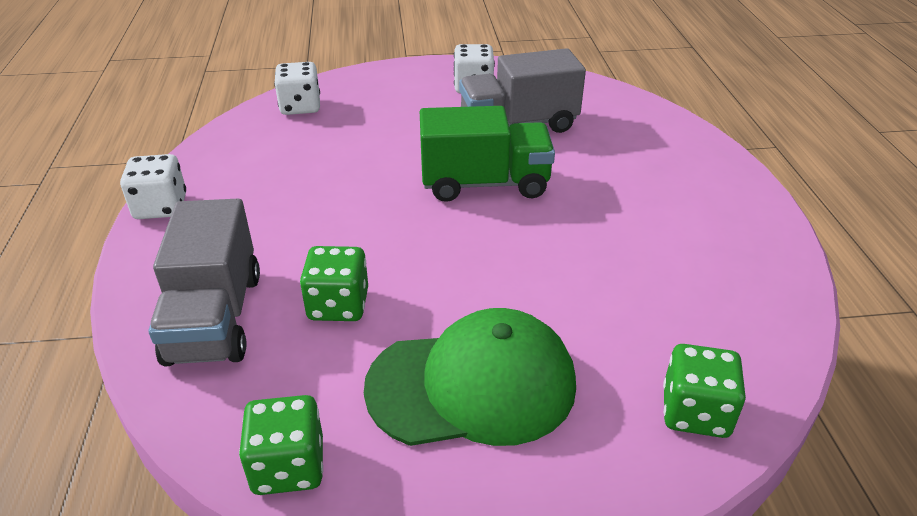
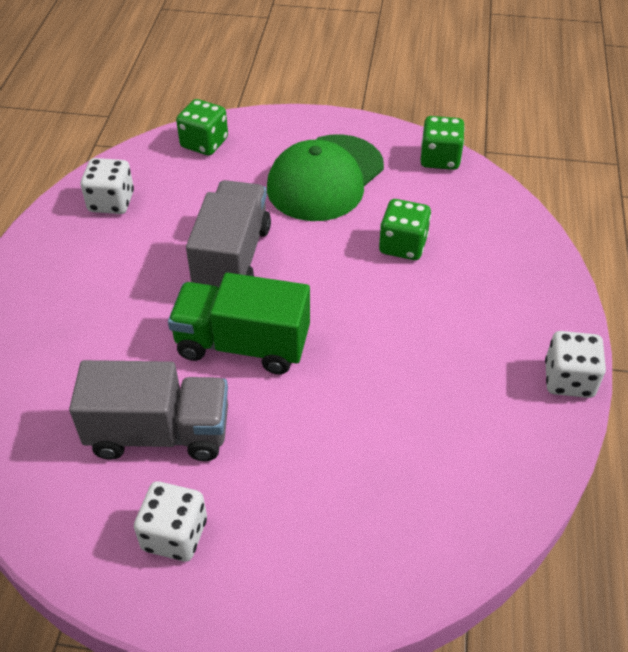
camera: 165 degrees left, 10 degrees up
grey truck [148,199,260,367] -> grey truck moved to [186,180,271,287]
white dice [274,62,320,115] -> white dice moved to [81,158,134,214]
green cap [364,308,576,446] -> green cap turned 60 degrees counterclockwise [267,134,384,221]

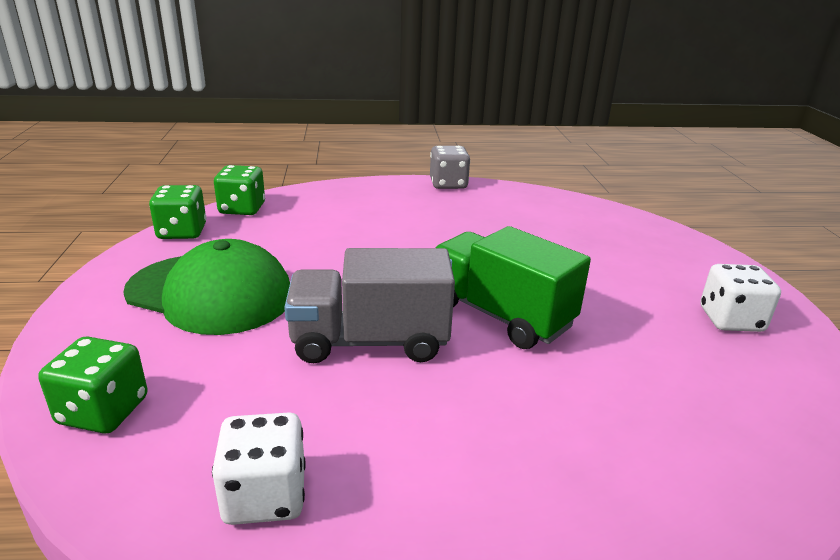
camera: 105 degrees left, 20 degrees down
grey truck [69,360,228,461] -> none
green truck [168,273,310,374] -> green truck turned 135 degrees clockwise [436,226,591,349]
green dice [379,199,431,260] -> green dice moved to [214,165,265,215]
white dice [545,331,606,398] -> grey dice [430,146,470,189]

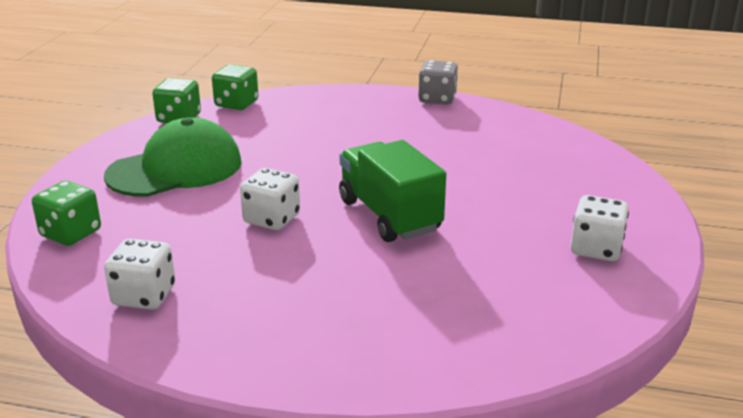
camera: 20 degrees right, 0 degrees up
green cap [123,239,290,335] -> green cap turned 75 degrees counterclockwise [104,117,242,197]
grey truck [284,248,455,363] -> white dice [240,168,300,230]

